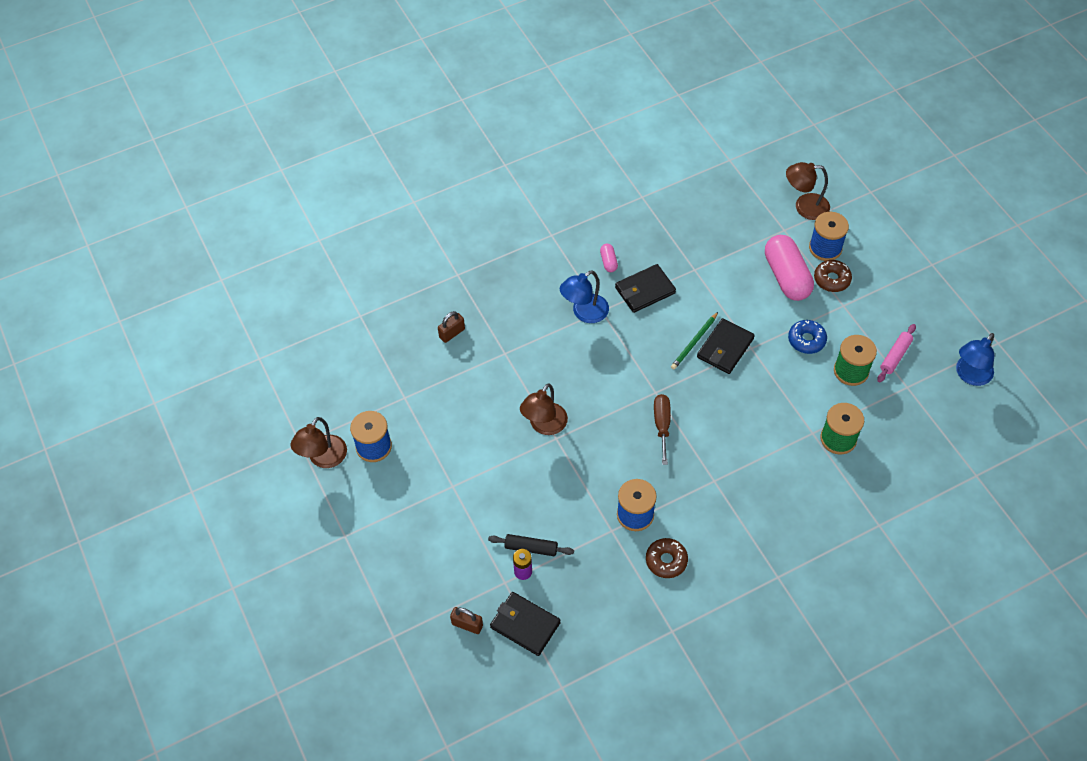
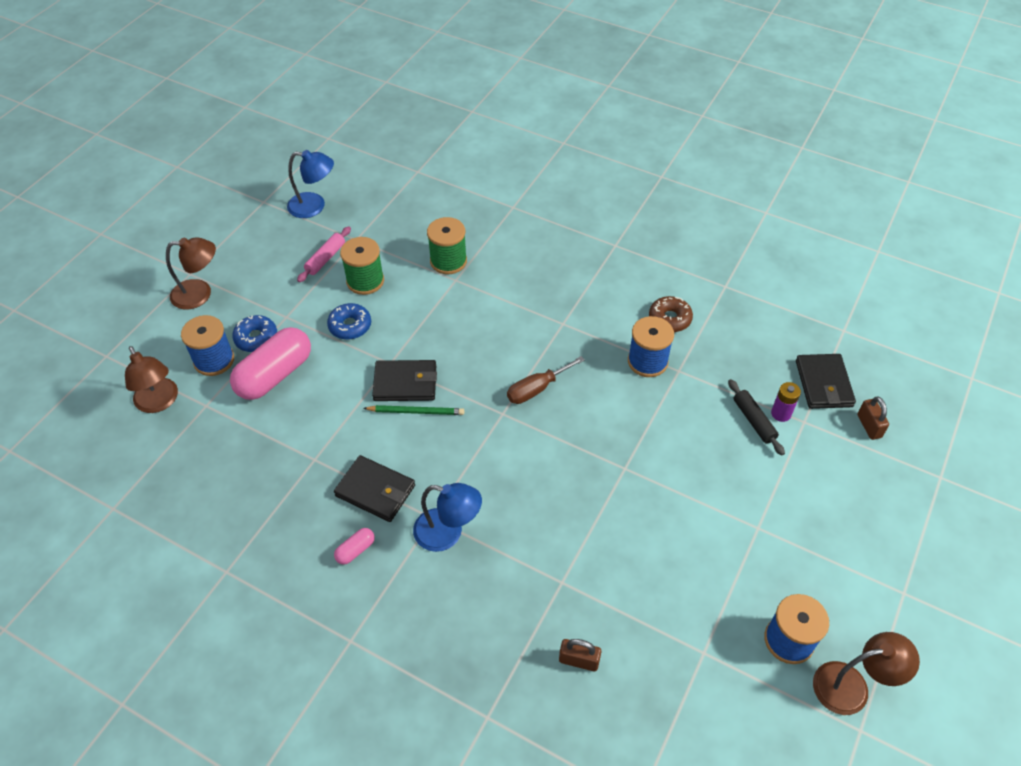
camera: 125 degrees left, 5 degrees down
brown lamp [520,383,568,435] -> brown lamp moved to [166,237,216,310]
brown donut [814,260,852,292] -> blue donut [232,315,277,352]
pink rolling pin [877,324,916,383] -> pink rolling pin turned 60 degrees counterclockwise [297,226,351,282]

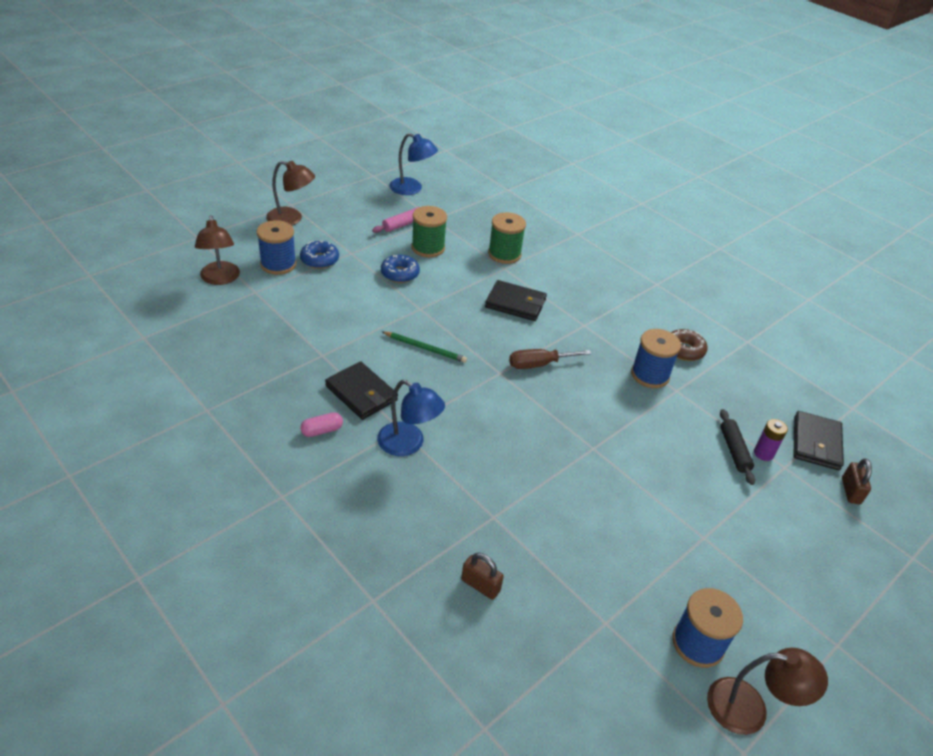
camera: 15 degrees right, 10 degrees down
pink capsule [230,327,311,400] -> none
black wallet [372,360,437,401] -> black wallet moved to [485,280,547,321]

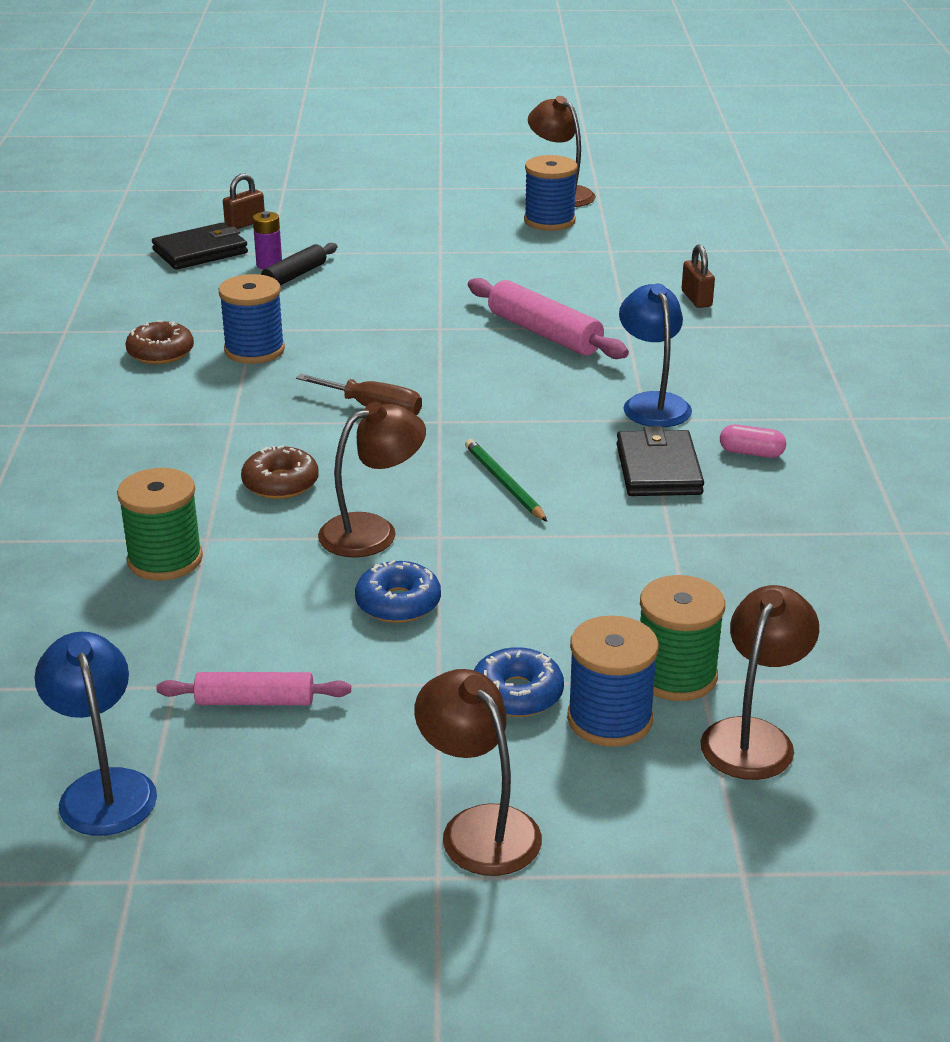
camera: 135 degrees left, 10 degrees down
green spool [412,206,447,258] -> green spool moved to [640,575,725,701]
black wallet [485,280,547,321] -> brown donut [241,445,319,499]
none -> brown lamp [318,402,426,557]
none -> pink rolling pin [468,278,629,359]

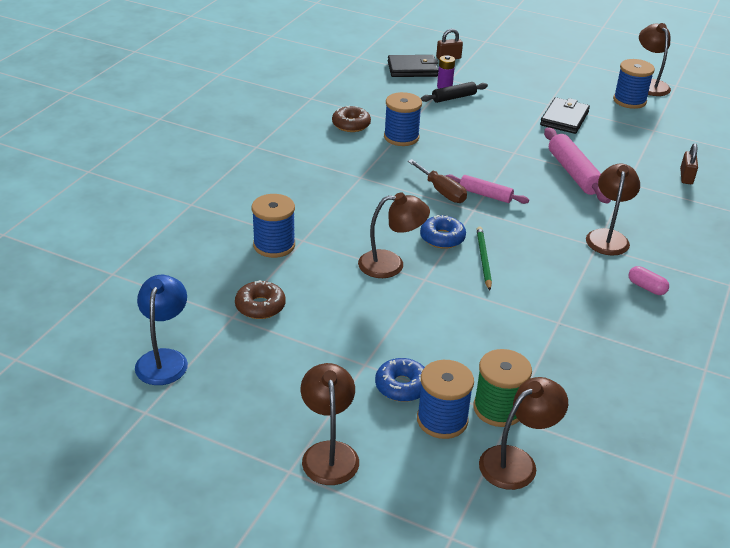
camera: 25 degrees right, 5 degrees up
green spool [117,468,203,580] -> blue spool [252,194,295,258]
pink rolling pin [156,672,351,705] -> pink rolling pin moved to [446,174,529,204]
brown donut [241,445,319,499] -> brown donut moved to [235,280,286,319]
blue donut [355,560,441,623] -> blue donut moved to [420,215,466,249]
black wallet [616,426,704,496] -> black wallet moved to [540,97,590,134]
blue lamp [619,283,692,427] -> brown lamp [586,164,640,255]

